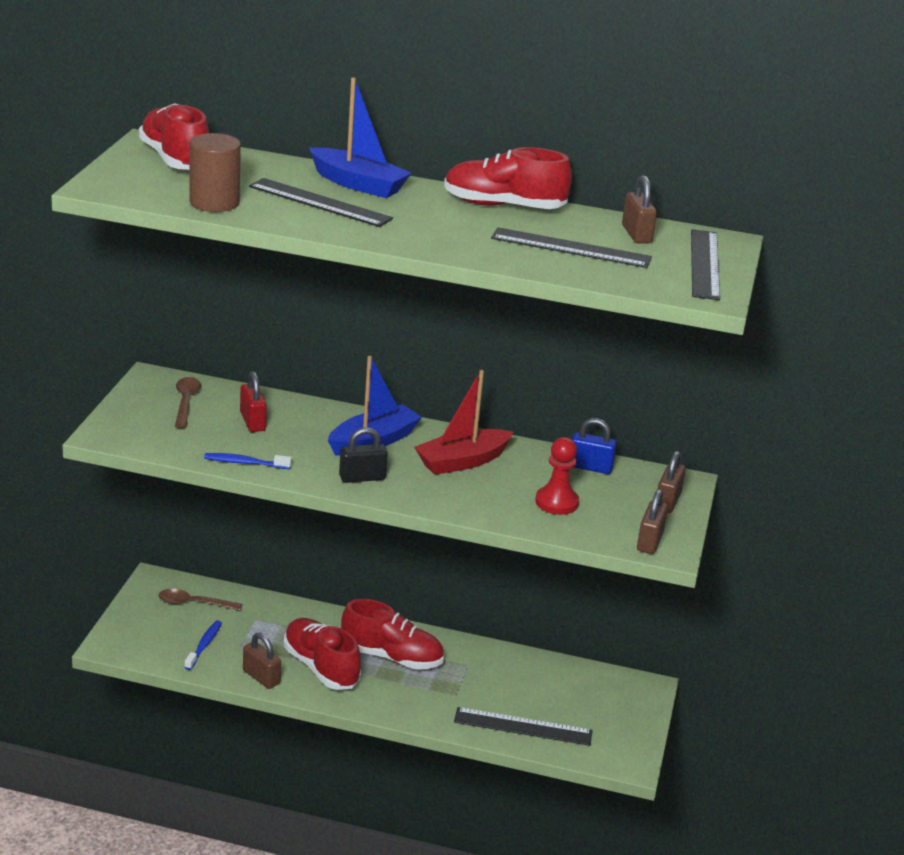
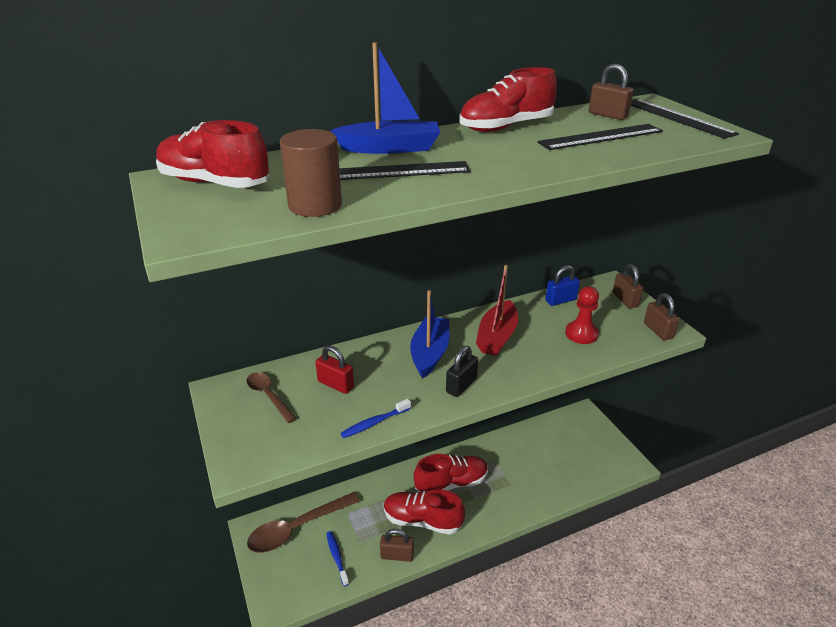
camera: 35 degrees left, 5 degrees up
brown spoon [158,589,243,611] -> brown spoon [247,492,360,553], size x1.77
black ruler [454,707,593,746] -> none

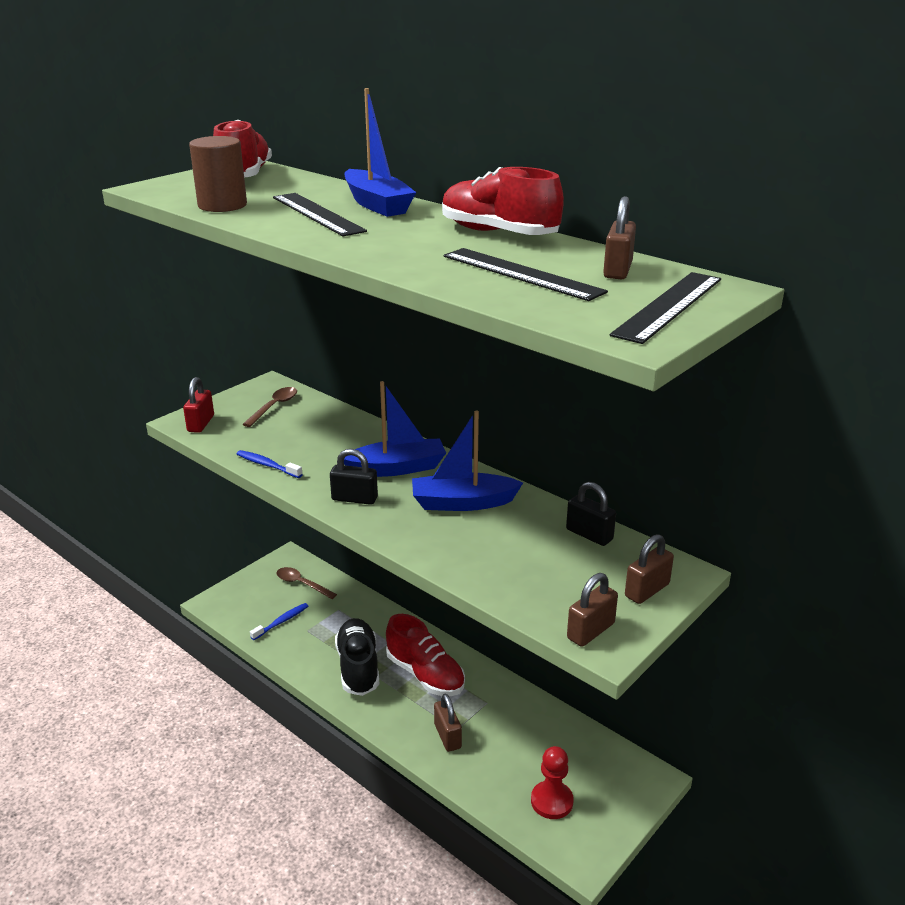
camera: 65 degrees right, 5 degrees down
brown spoon [247,492,360,553] -> brown spoon [276,567,337,599], size x0.57
red padlock [315,345,354,394] -> red padlock moved to [183,377,214,433]
brown padlock [380,529,414,562] -> brown padlock moved to [434,694,462,752]
red shoe [384,489,465,534] -> black shoe [335,618,379,696]
red boat [476,265,518,356] -> blue boat [412,410,523,511]
blue padlock [545,265,580,306] -> black padlock [566,482,616,546]
red pawn [565,286,599,344] -> red pawn moved to [531,746,574,819]

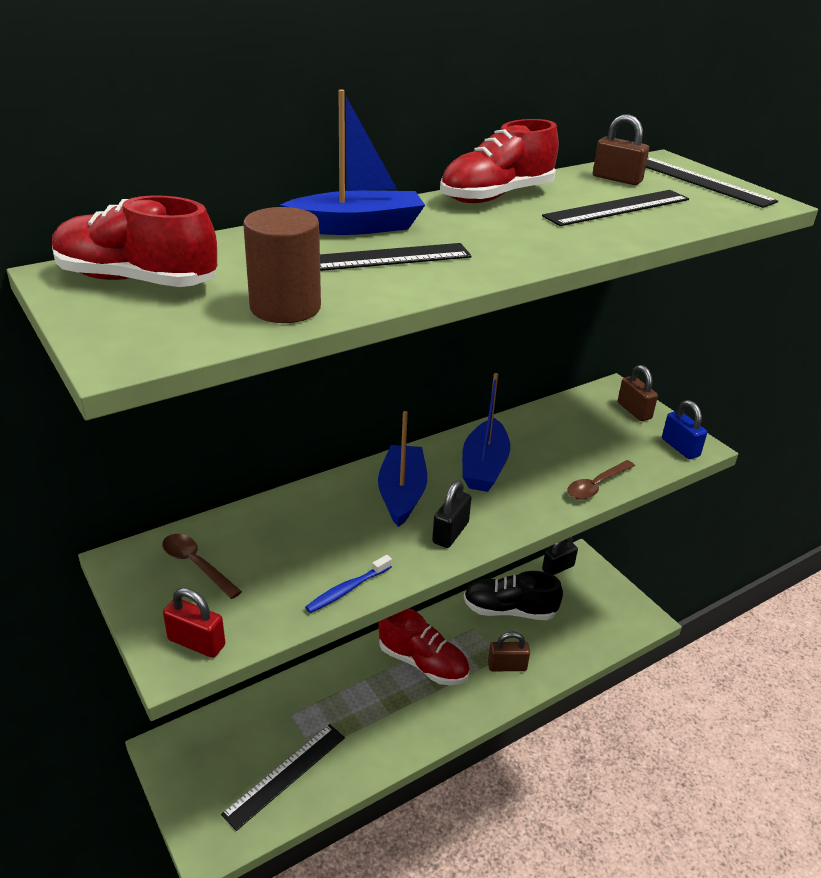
camera: 75 degrees left, 5 degrees up
blue toothbrush [250,603,308,640] -> black ruler [221,724,345,831]
brown spoon [276,567,337,599] -> brown spoon moved to [567,460,635,500]
black shoe [335,618,379,696] -> black shoe moved to [464,571,563,620]
red shoe [386,614,465,696] -> red shoe turned 60 degrees clockwise [378,608,470,685]
red pawn [531,746,574,819] -> none
black padlock [566,482,616,546] -> black padlock moved to [542,537,578,575]
brown padlock [567,573,618,647] -> blue padlock [662,400,707,459]

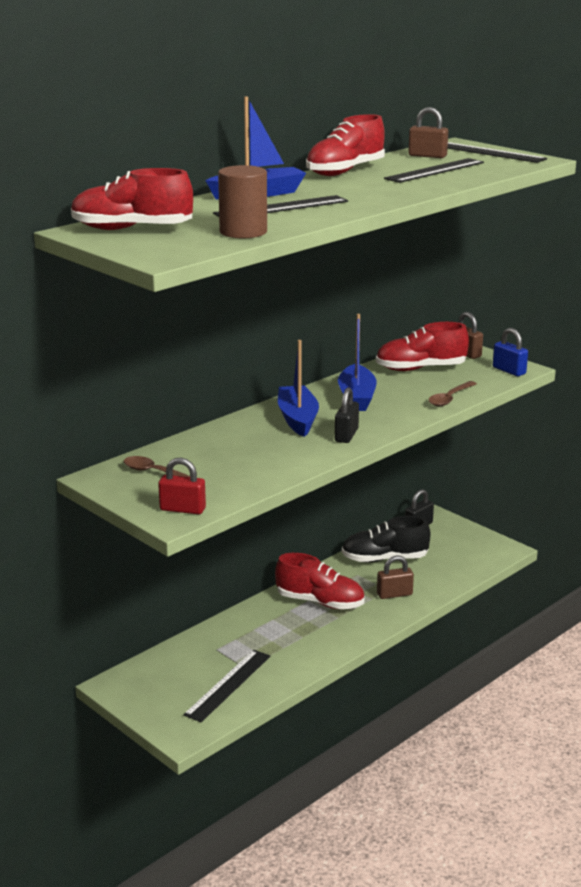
camera: 10 degrees left, 10 degrees down
blue toothbrush [305,555,392,613] -> none
none -> red shoe [376,322,469,371]

